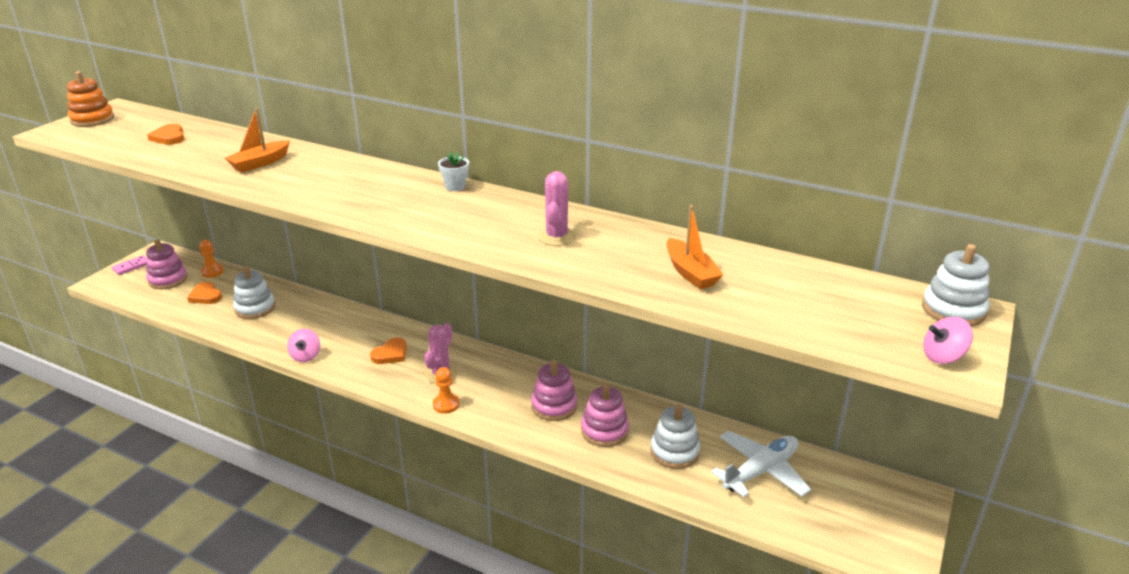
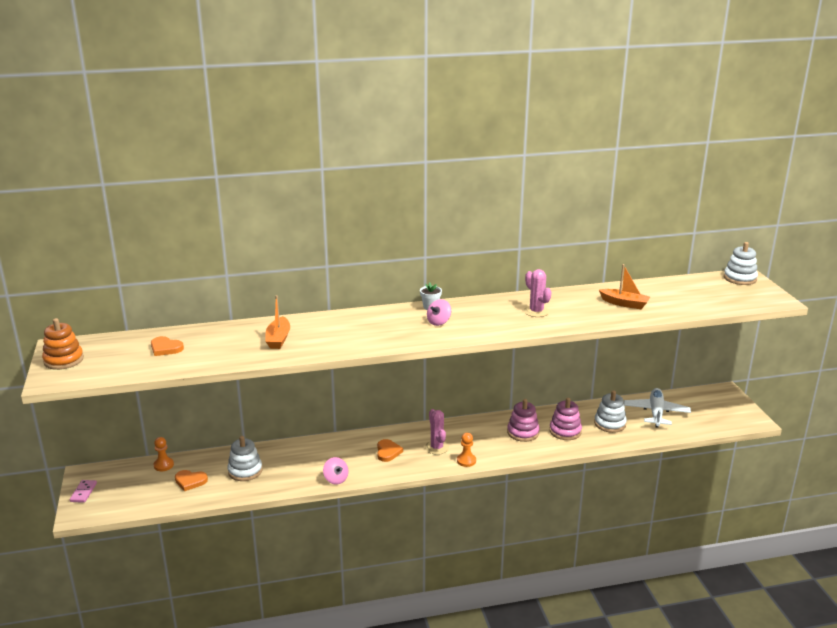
camera: 40 degrees left, 5 degrees down
pink stacking toy [146,239,188,289] -> none
pink spinning top [923,317,973,364] -> pink spinning top moved to [427,299,451,326]

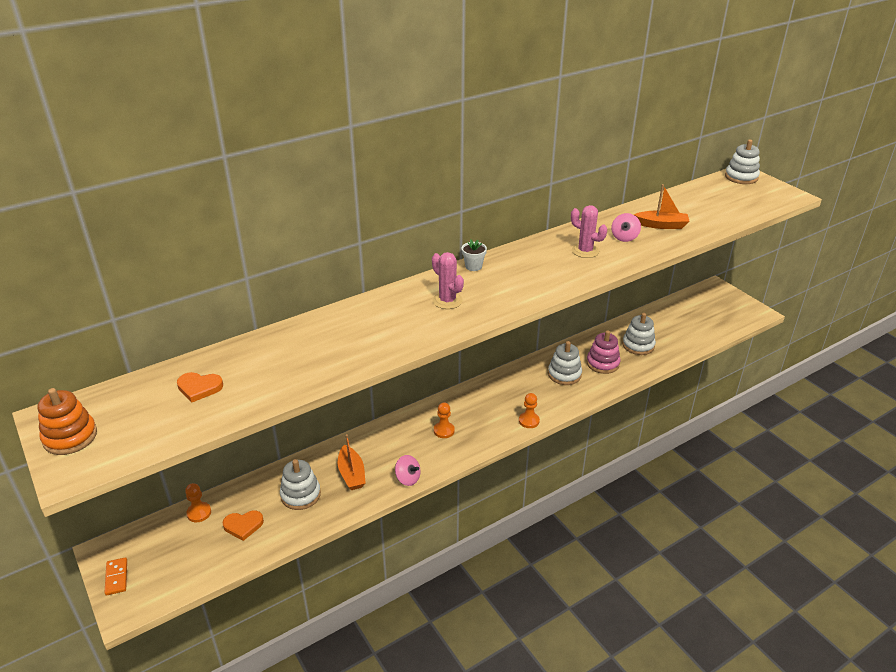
camera: 20 degrees left, 10 degrees up
pink domino [70,480,97,503] -> orange domino [104,557,127,596]
orange boat [266,295,290,349] -> orange boat moved to [338,434,366,490]
orange heart [377,439,403,462] -> orange pawn [434,403,455,438]
pink cactus [425,409,449,455] -> pink cactus moved to [432,252,464,309]
pink spinning top [427,299,451,326] -> pink spinning top moved to [611,213,641,242]
pink stacking toy [507,399,540,442] -> white stacking toy [548,341,582,385]
white plane [624,388,691,428] -> none

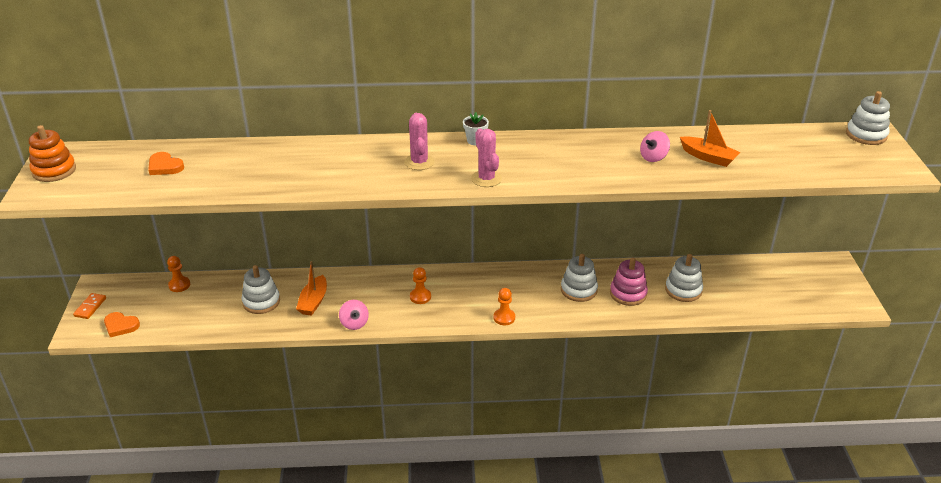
camera: 30 degrees right, 0 degrees up
orange heart [222,510,264,541] -> orange heart moved to [104,312,140,337]
pink cactus [571,205,607,258] -> pink cactus moved to [471,129,502,187]

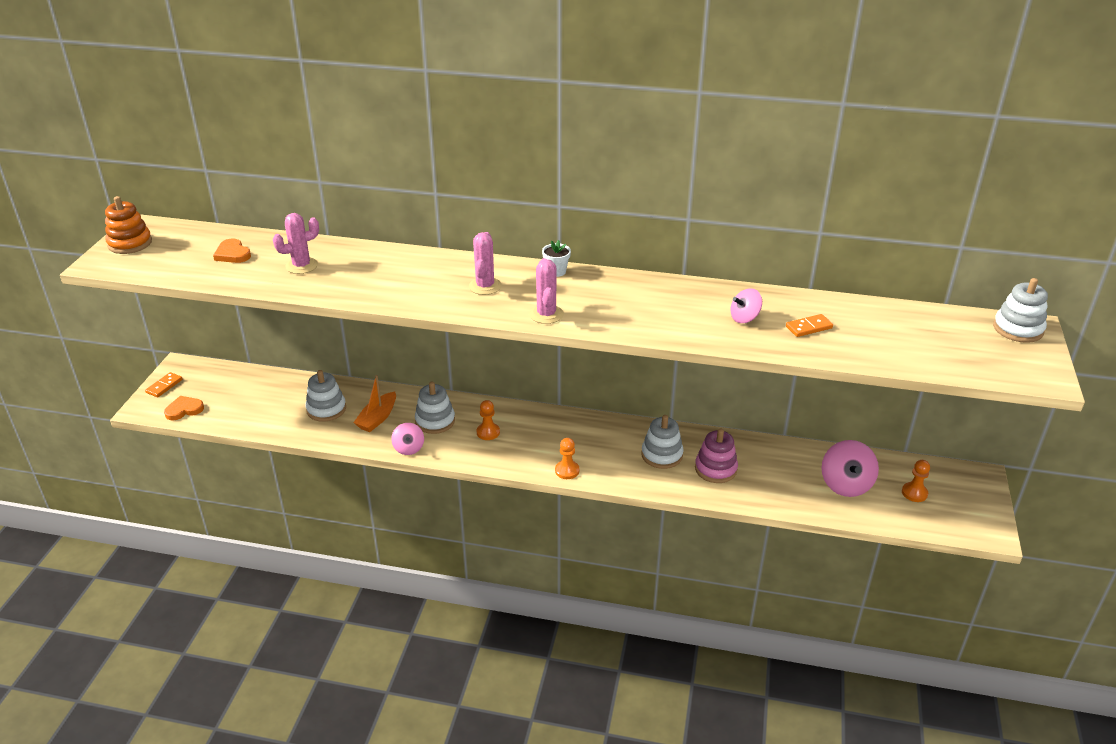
camera: 15 degrees right, 0 degrees up
orange heart [104,312,140,337] -> orange heart turned 120 degrees clockwise [164,396,204,420]
orange pawn [167,256,190,292] -> orange pawn moved to [902,460,930,502]
white stacking toy [665,254,703,302] -> white stacking toy moved to [415,382,455,434]
orange boat [680,110,740,167] -> orange domino [786,314,833,337]
none -> pink cactus [273,213,319,274]
none -> pink spinning top [821,440,879,497]

